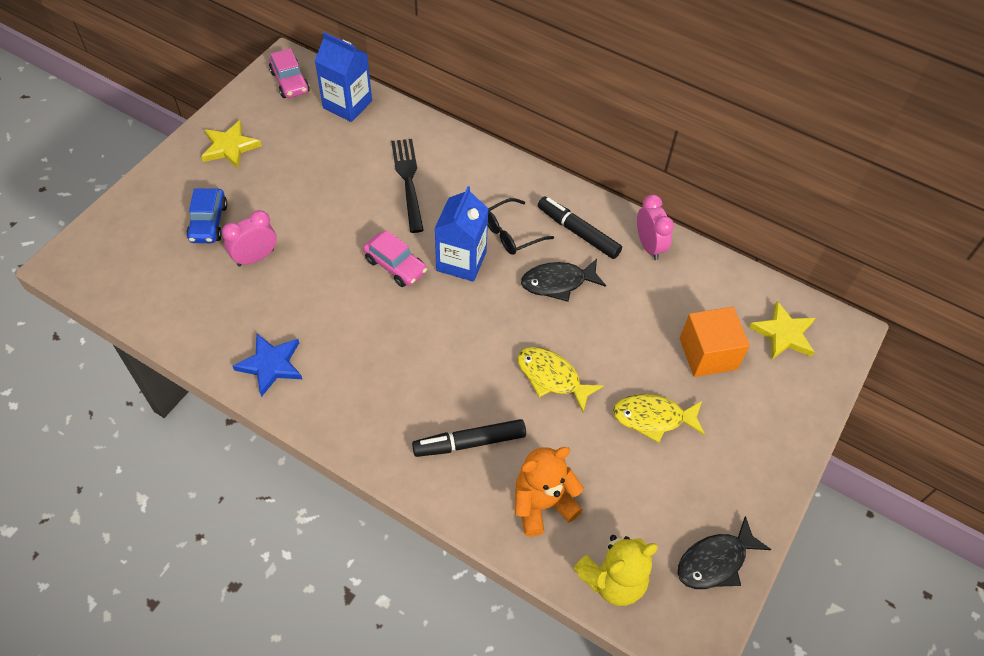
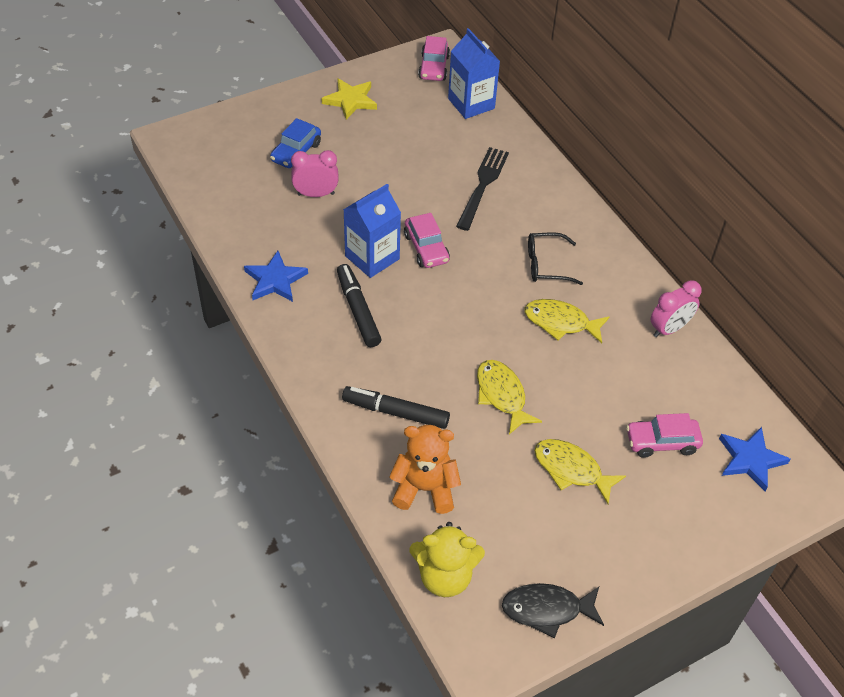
camera: 30 degrees right, 5 degrees down
blue carton [434,186,489,282] -> blue carton moved to [343,184,401,278]
black fish [521,259,606,302] -> yellow fish [525,299,609,343]
black marker [538,196,622,259] -> black marker moved to [337,264,381,347]
pink clock [637,195,674,260] -> pink clock turned 45 degrees clockwise [651,280,702,337]
orange cube [680,307,750,377] -> pink car [626,413,703,458]
yellow star [749,301,815,360] -> blue star [719,427,790,491]

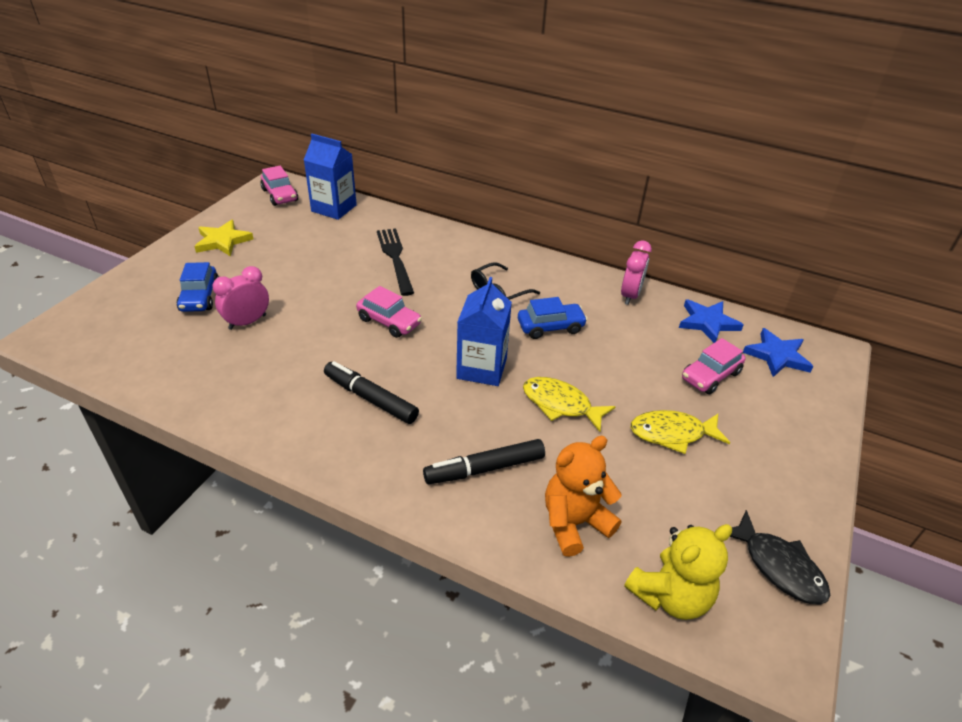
camera: 35 degrees left, 10 degrees down
blue star [244,251,308,302] -> blue star moved to [679,300,744,343]
blue carton [343,184,401,278] -> blue carton moved to [456,277,512,386]
black fish [502,583,604,639] -> black fish turned 90 degrees counterclockwise [730,510,830,605]
yellow fish [525,299,609,343] -> blue car [518,297,588,339]

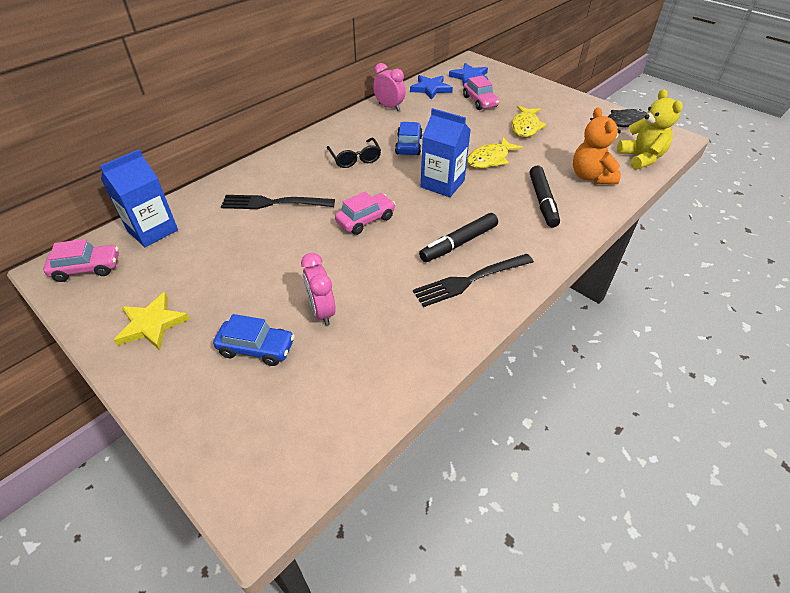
camera: 70 degrees left, 5 degrees up
none -> black fork [413,254,534,307]

